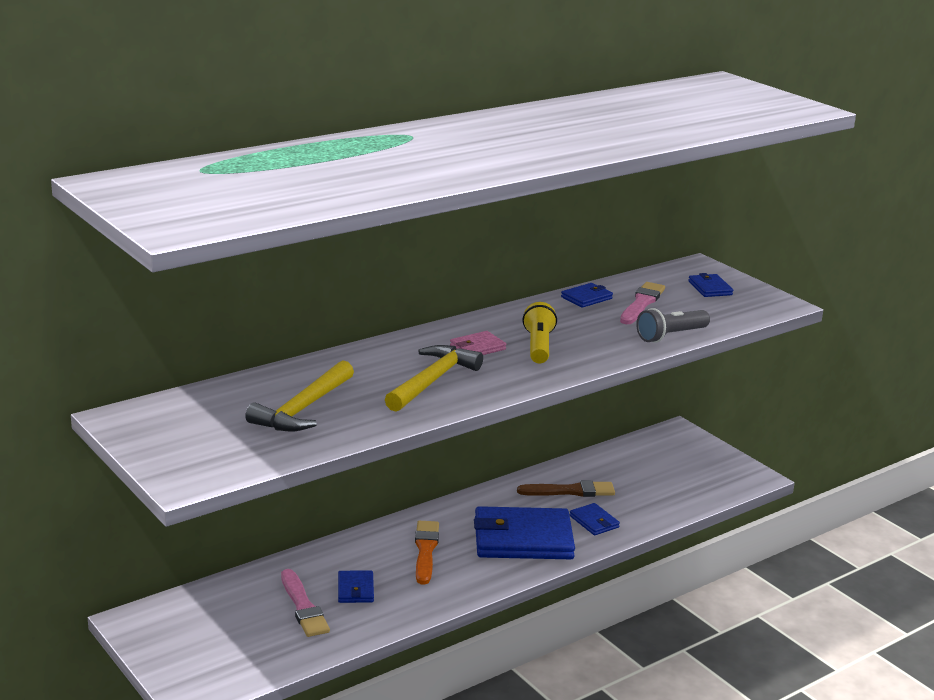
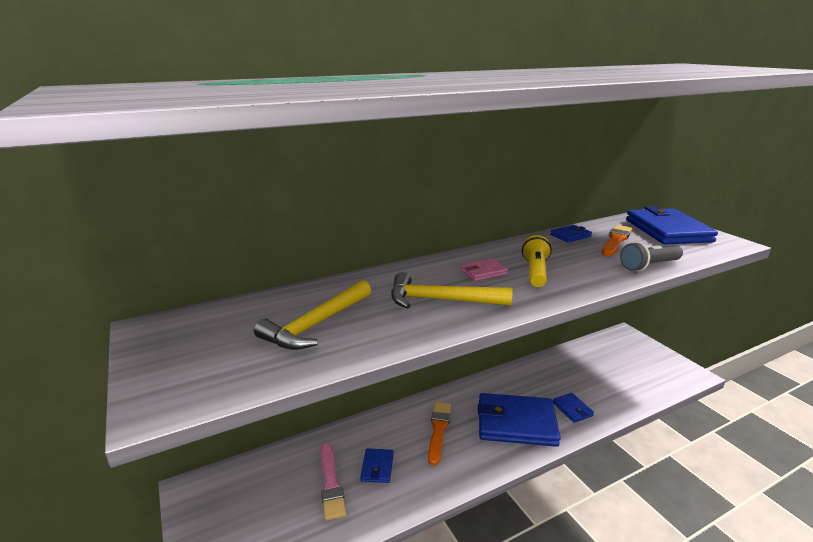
camera: 10 degrees right, 0 degrees up
yellow hammer [385,345,483,412] -> yellow hammer turned 120 degrees counterclockwise [391,272,512,309]
brown brush [517,480,615,497] -> none
pink brush [620,282,665,324] -> orange brush [602,225,632,256]
blue wallet [688,273,733,297] -> blue wallet [626,206,718,244], size x2.21

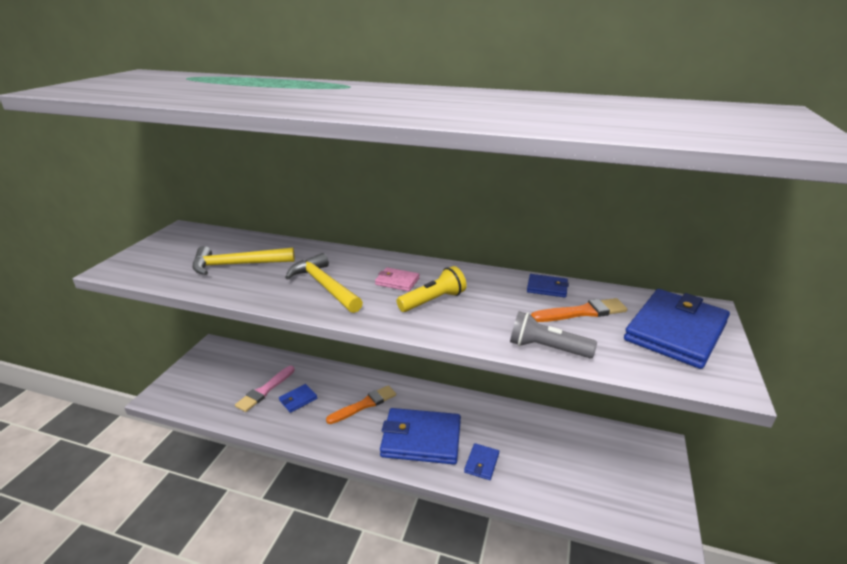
camera: 45 degrees right, 5 degrees up
blue wallet [478,393,561,447] -> blue wallet turned 45 degrees counterclockwise [380,408,461,465]

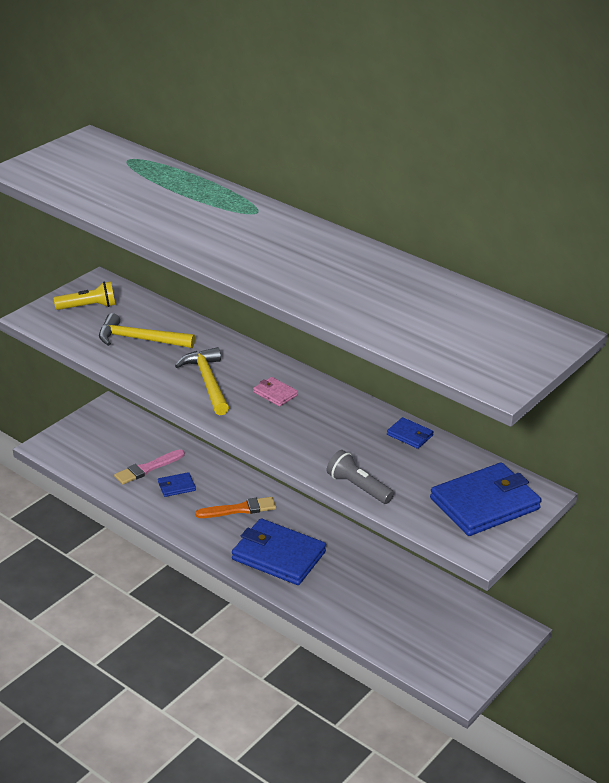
camera: 20 degrees right, 5 degrees up
yellow flashlight [397,266,467,312] -> yellow flashlight moved to [54,281,115,310]
blue wallet [464,443,499,480] -> none
orange brush [531,298,627,322] -> none

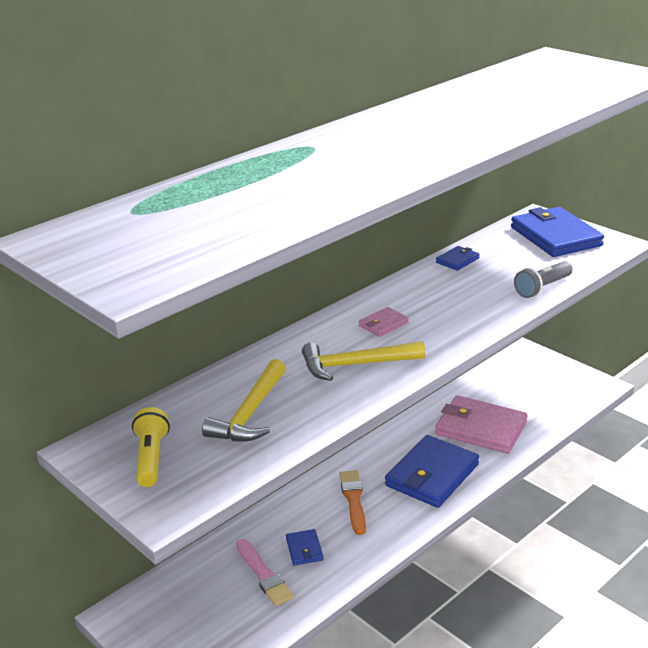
camera: 80 degrees left, 5 degrees down
none -> pink wallet [435,396,527,454]

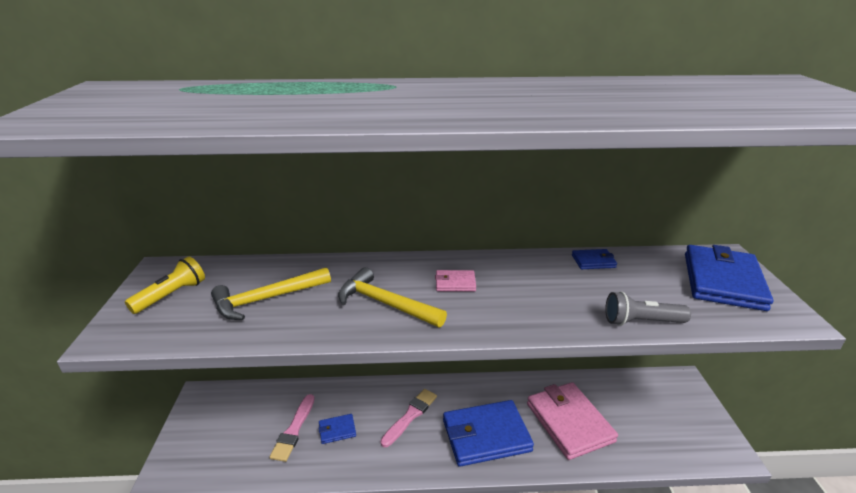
camera: 40 degrees right, 0 degrees up
blue wallet [286,529,324,566] -> blue wallet turned 45 degrees clockwise [318,414,356,444]
orange brush [339,470,366,535] -> pink brush [380,389,437,447]

